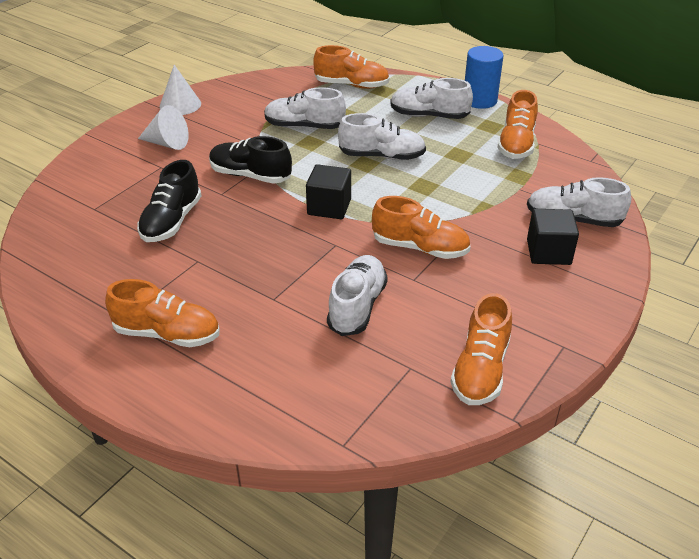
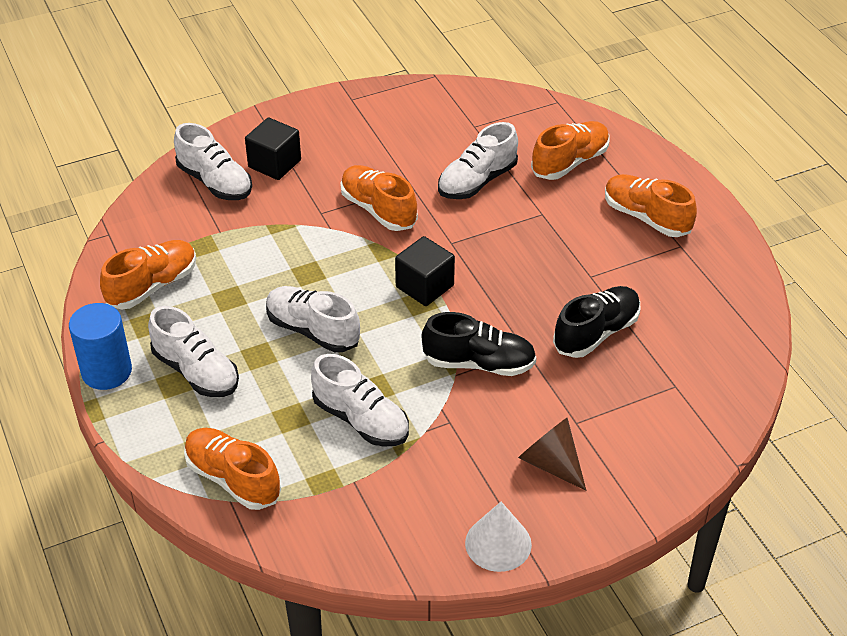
camera: 150 degrees left, 5 degrees up
white cone [138,105,189,150] -> brown cone [518,417,586,491]
black shoe [209,136,292,184] -> black shoe turned 45 degrees counterclockwise [422,312,537,376]
orange shoe [450,293,512,405] -> orange shoe moved to [531,121,609,180]

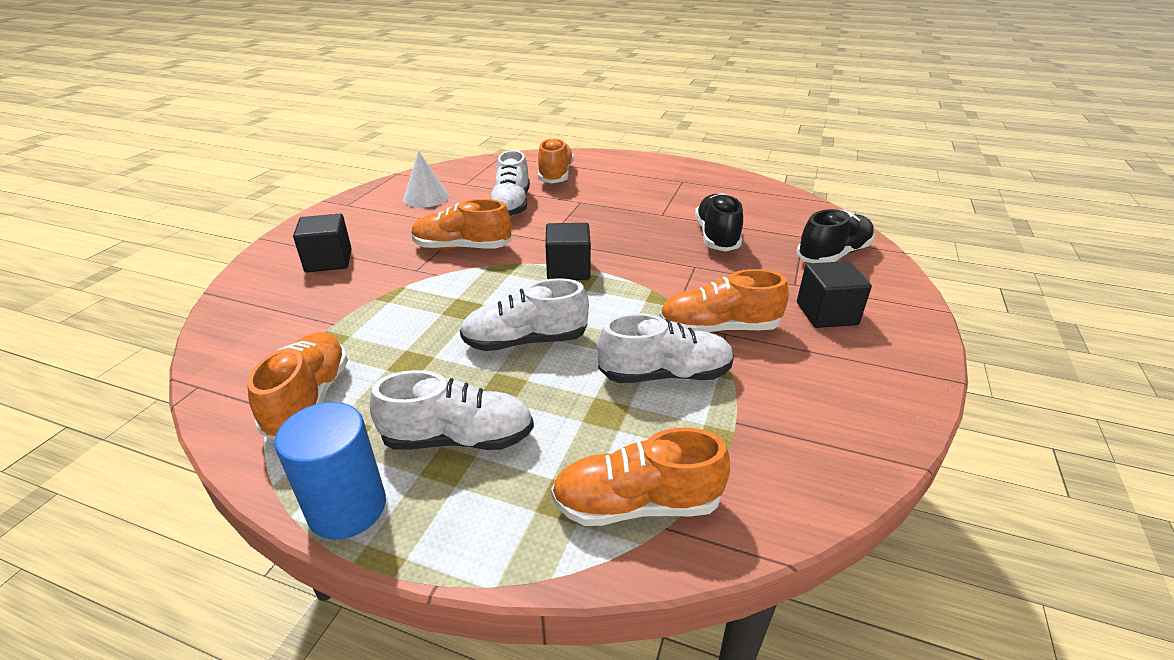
camera: 45 degrees left, 10 degrees down
white shoe [174,123,252,200] -> none
black shoe [422,312,537,376] -> black shoe moved to [797,209,875,263]
white cone [465,502,532,572] -> white cone moved to [403,151,449,208]
brown cone [518,417,586,491] -> black cube [797,261,872,328]
orange shoe [605,174,697,237] -> orange shoe moved to [659,269,789,333]

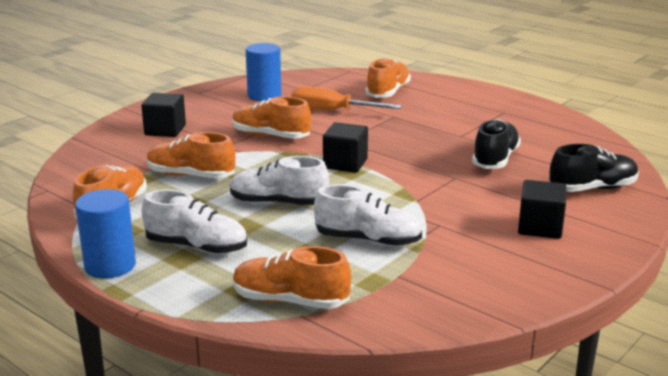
camera: 20 degrees right, 10 degrees down
white cone [403,151,449,208] -> blue cylinder [246,43,282,101]
white shoe [491,150,530,217] -> orange screwdriver [291,86,402,110]
orange shoe [659,269,789,333] -> orange shoe moved to [147,132,236,179]

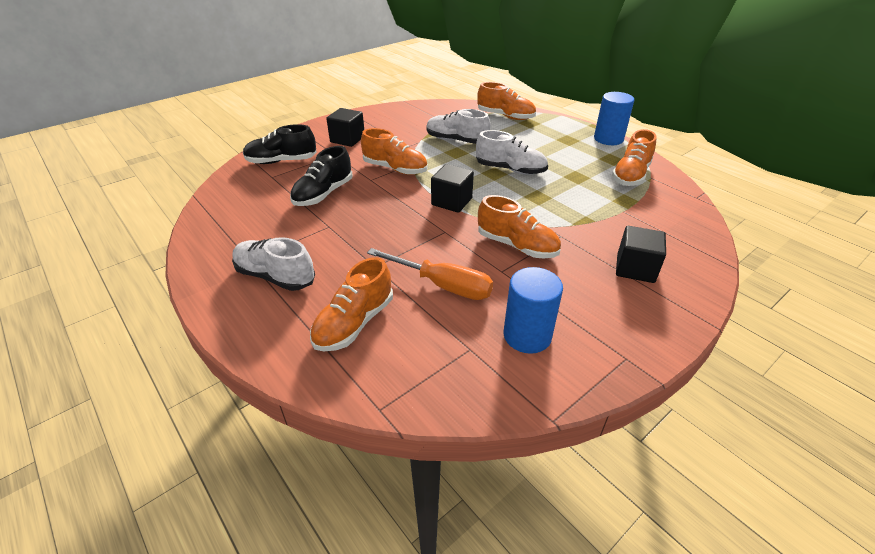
camera: 170 degrees left, 15 degrees up
white shoe [142,190,247,254] -> white shoe moved to [232,237,315,291]
orange shoe [147,132,236,179] -> orange shoe moved to [361,128,428,175]

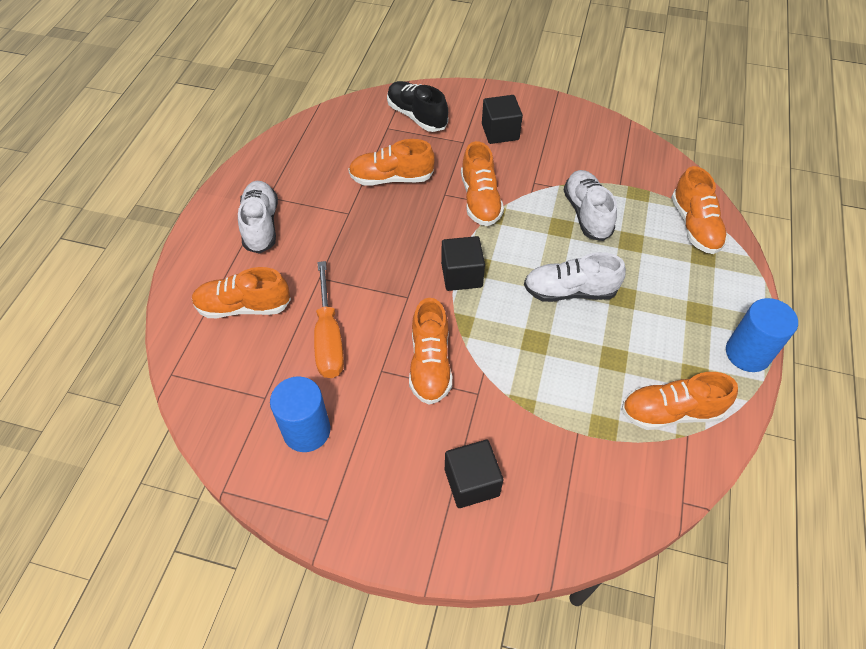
camera: 55 degrees right, 15 degrees up
black shoe [290,146,353,206] -> orange shoe [348,139,435,186]
white shoe [476,130,548,175] -> white shoe turned 105 degrees clockwise [524,252,626,302]

